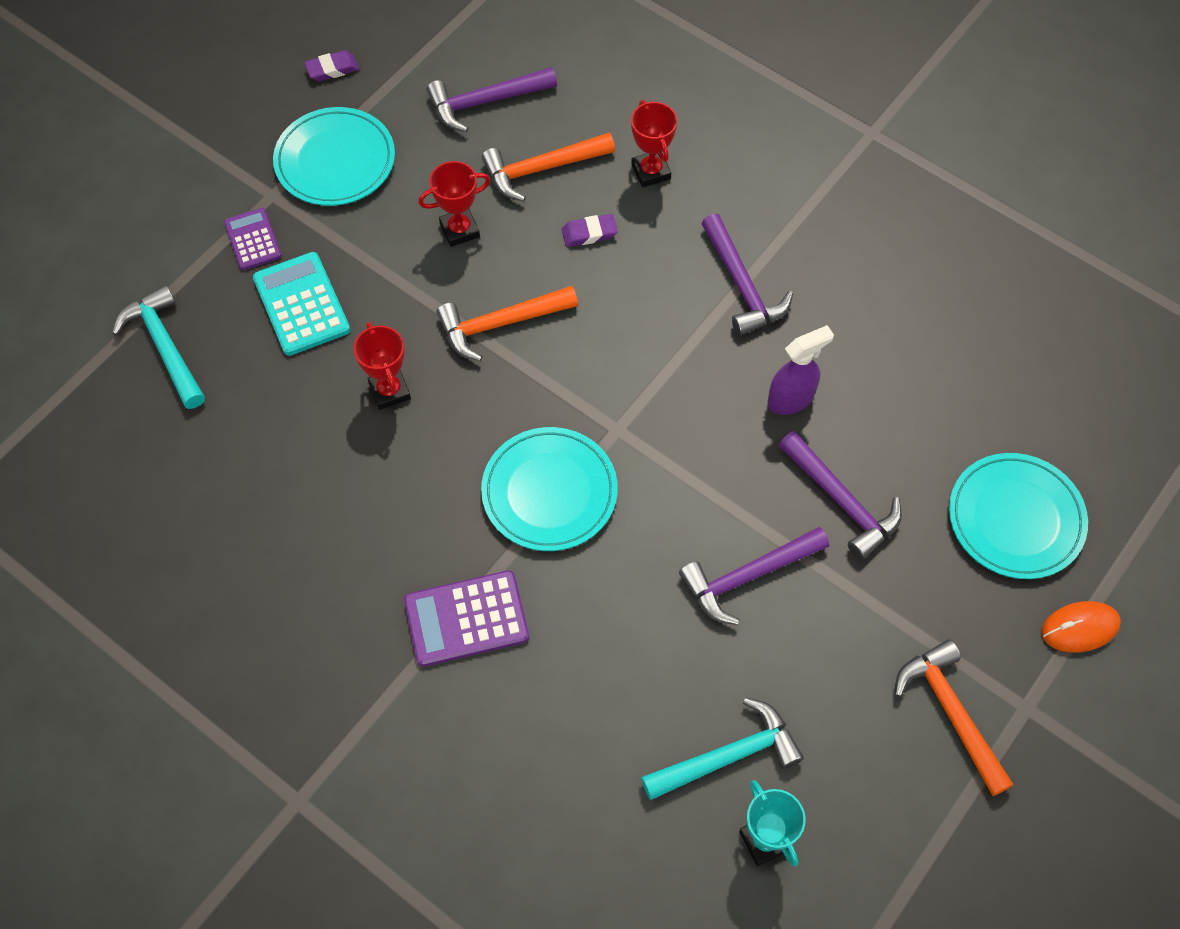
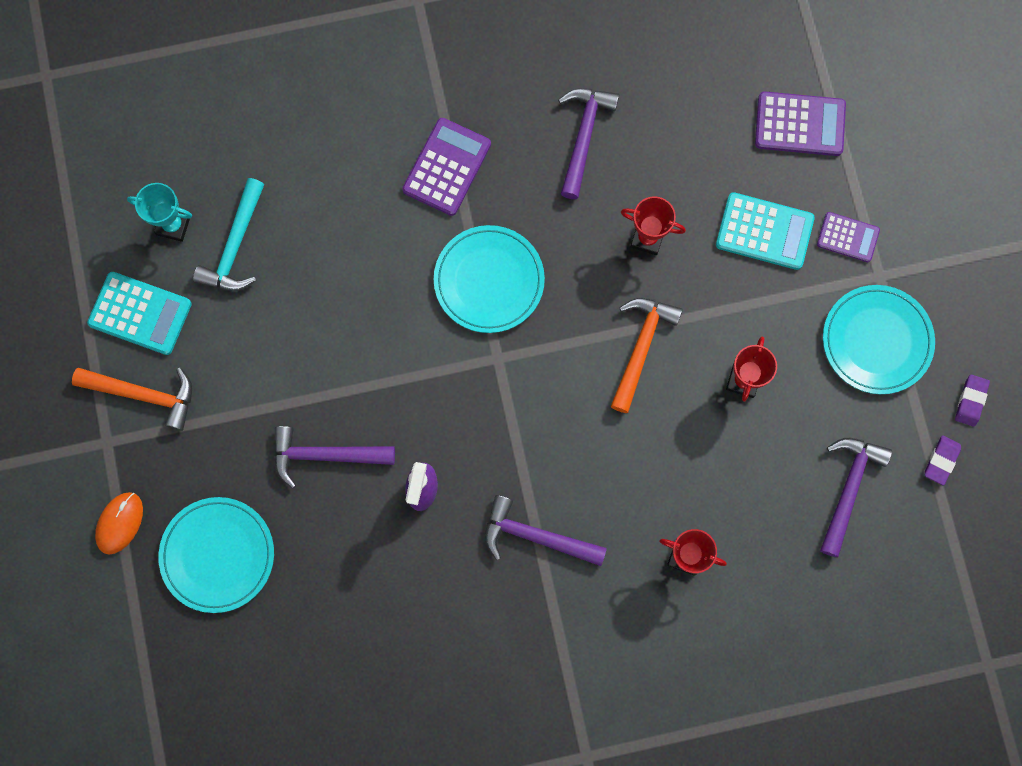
camera: 130 degrees right, 15 degrees up
turquoise hammer [112,285,205,409] -> purple calculator [755,91,846,156]
orange hammer [481,133,615,201] -> none
purple eraser [562,214,618,247] -> purple eraser moved to [925,435,961,486]
purple hammer [679,527,829,625] -> purple hammer moved to [558,88,619,199]
none -> turquoise calculator [87,272,192,355]

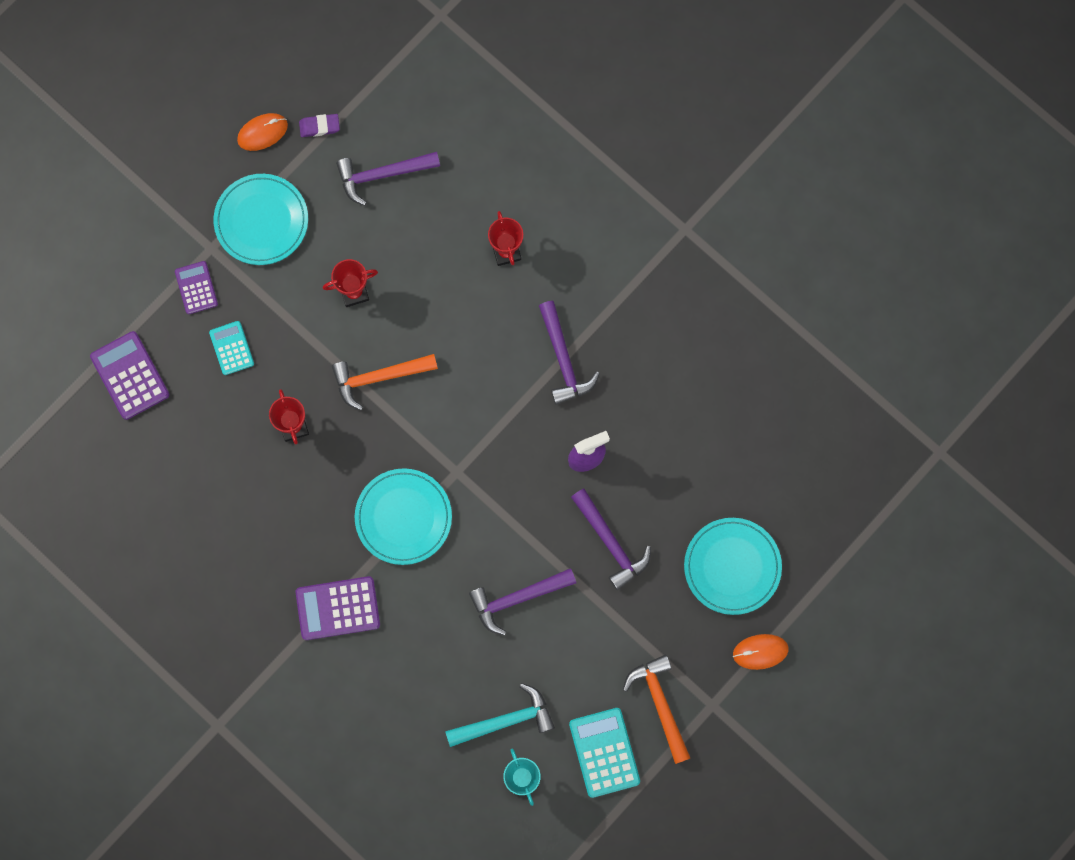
camera: 125 degrees left, 0 degrees up
purple hammer [558,88,619,199] -> purple hammer moved to [469,568,576,636]
turquoise calculator [716,192,815,270] -> turquoise calculator [209,321,254,375], size x0.63
purple eraser [955,375,990,427] -> orange mouse [237,113,288,151]

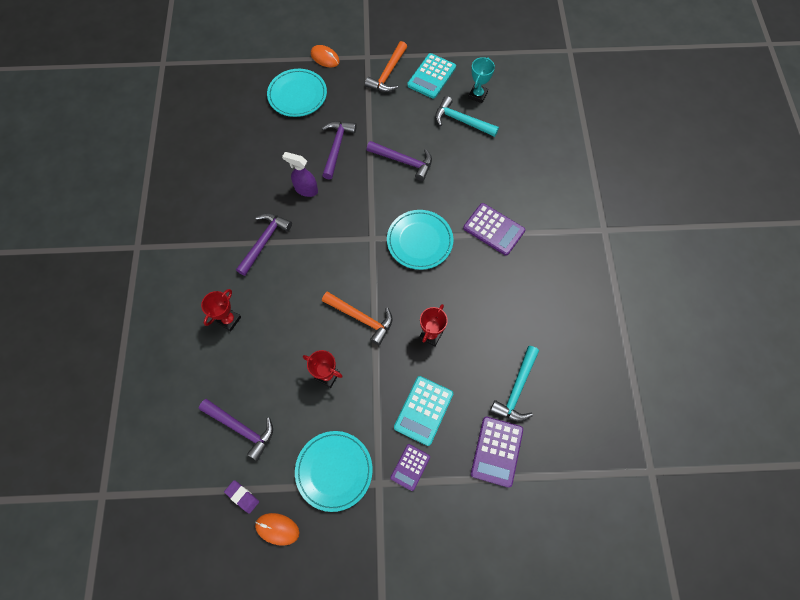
camera: 135 degrees left, 10 degrees down
turquoise calculator [209,321,254,375] -> turquoise calculator [394,376,453,446], size x1.58
none -> turquoise hammer [490,346,539,422]

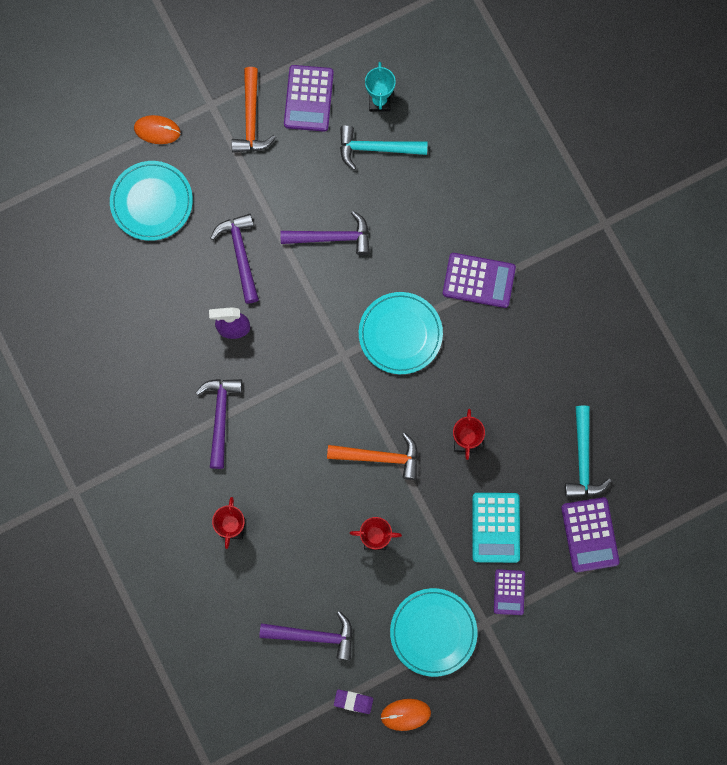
camera: 25 degrees left, 10 degrees up
turquoise calculator [407,53,456,99] -> purple calculator [284,65,334,132]

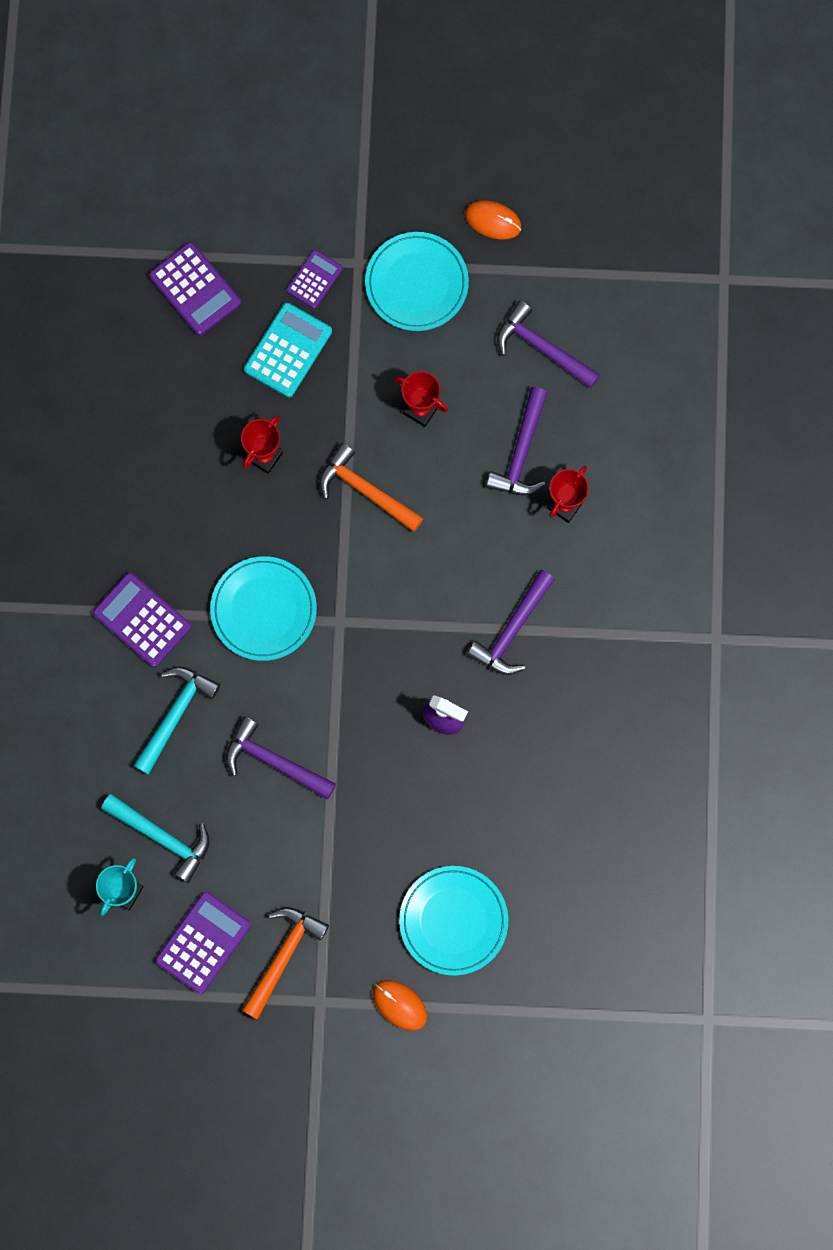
camera: 150 degrees left, 0 degrees up
purple hammer [211,214,259,304] -> purple hammer moved to [486,387,547,496]
purple eraser [334,690,373,714] -> none
purple calculator [561,497,620,572] -> purple calculator turned 120 degrees clockwise [149,242,241,335]
turquoise hammer [564,406,611,497] -> turquoise hammer moved to [133,667,220,775]

